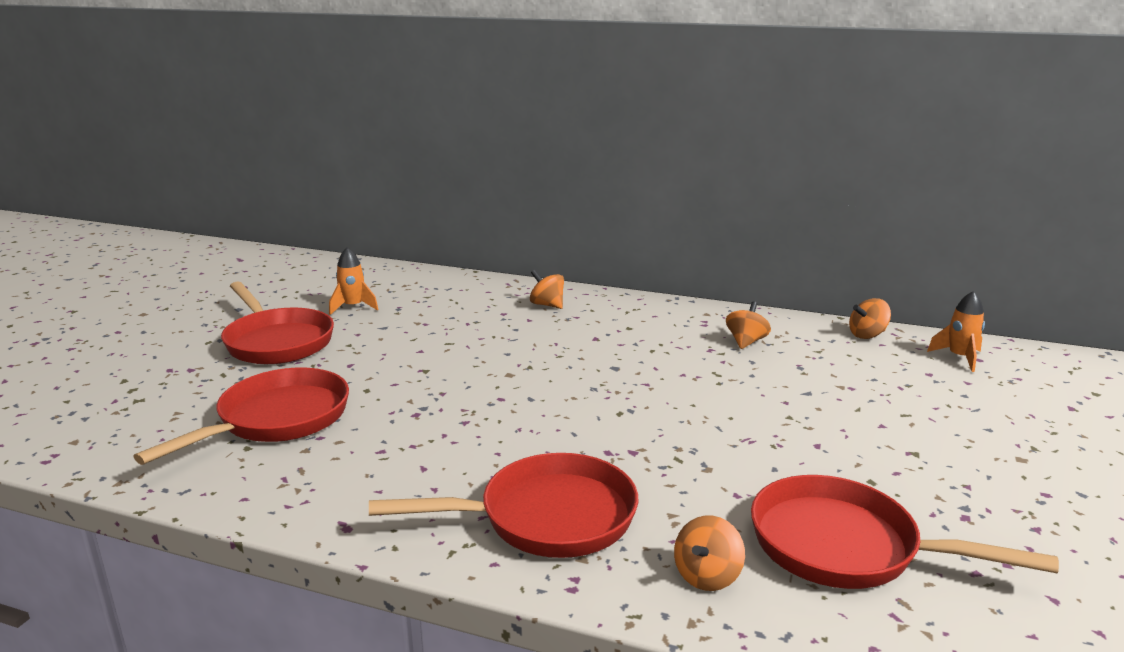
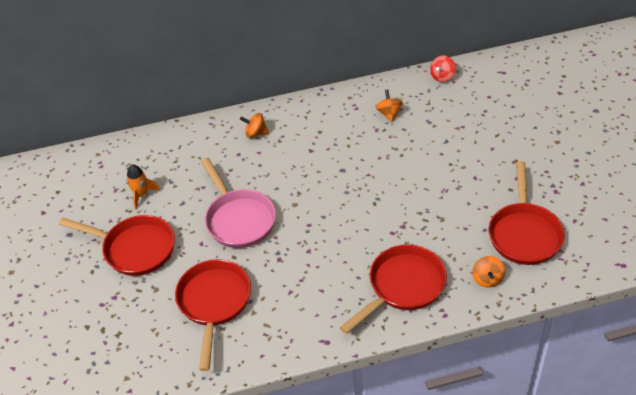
camera: 30 degrees left, 25 degrees up
red pan [751,475,1059,589] -> red pan turned 75 degrees counterclockwise [489,161,565,265]
orange spinning top [849,298,891,339] -> red spinning top [430,55,456,82]
orange rocket [927,291,985,372] -> none
none -> pink pan [201,158,276,248]

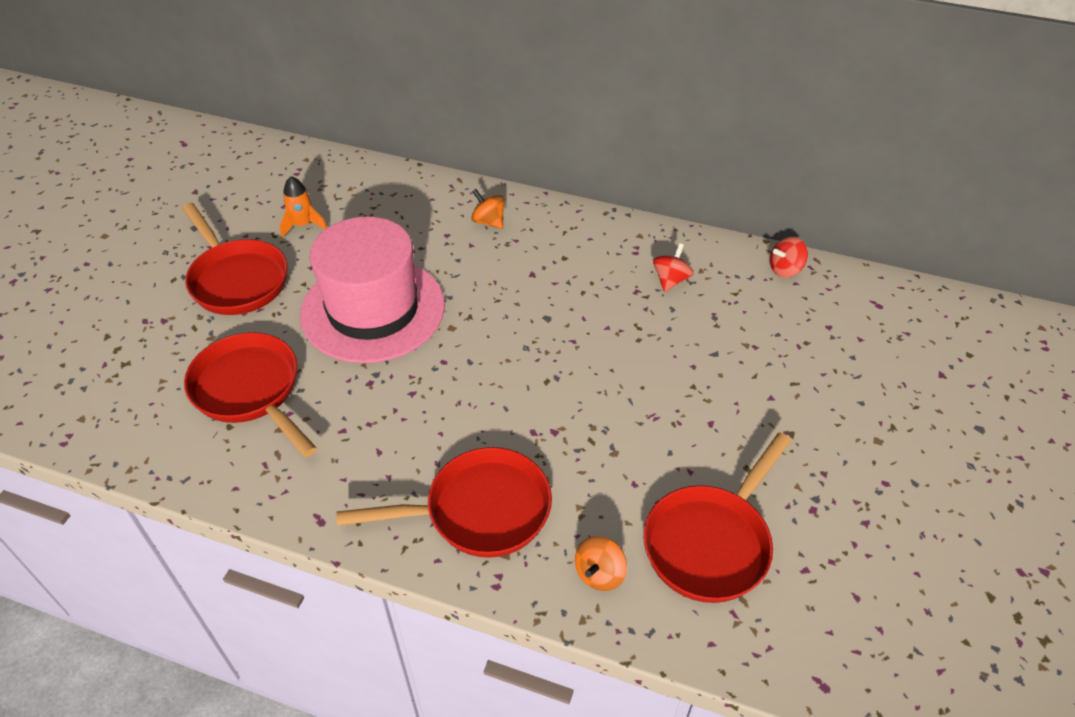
camera: 30 degrees right, 0 degrees up
red pan [175,259,251,371] -> red pan turned 75 degrees counterclockwise [184,332,317,457]
pink pan [201,158,276,248] -> pink hat [300,216,445,363]
orange spinning top [376,89,403,122] -> red spinning top [653,243,694,292]

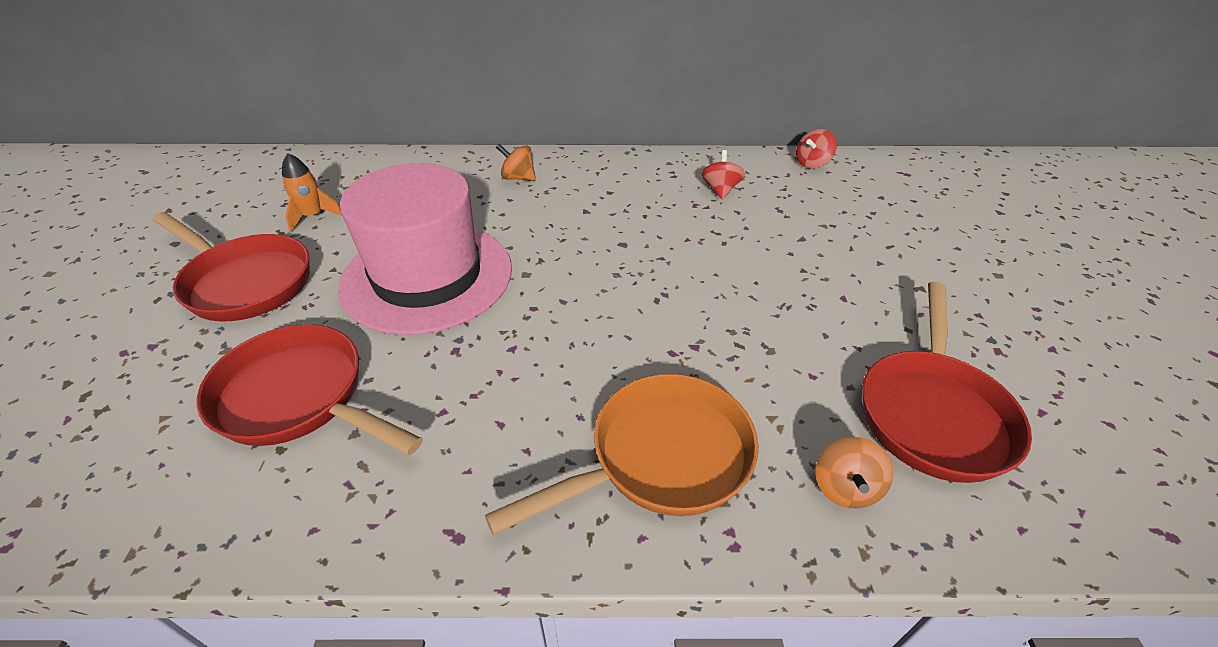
camera: 20 degrees left, 5 degrees down
red pan [336,447,552,558] -> orange pan [485,374,759,535]

